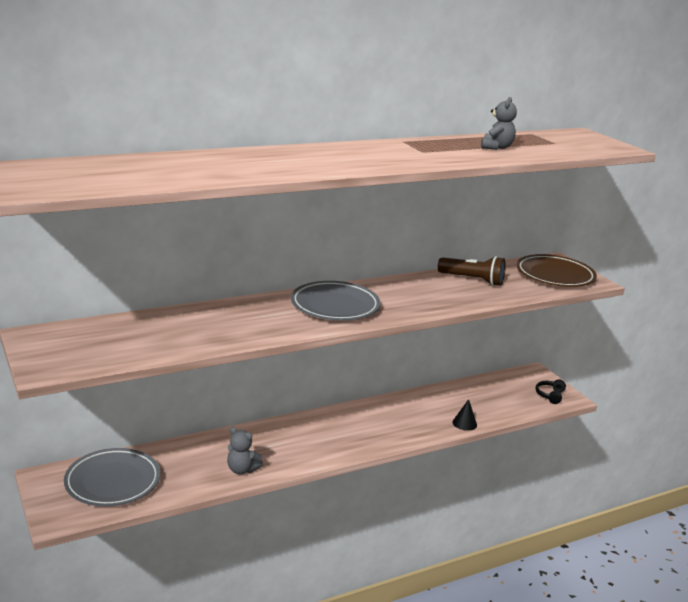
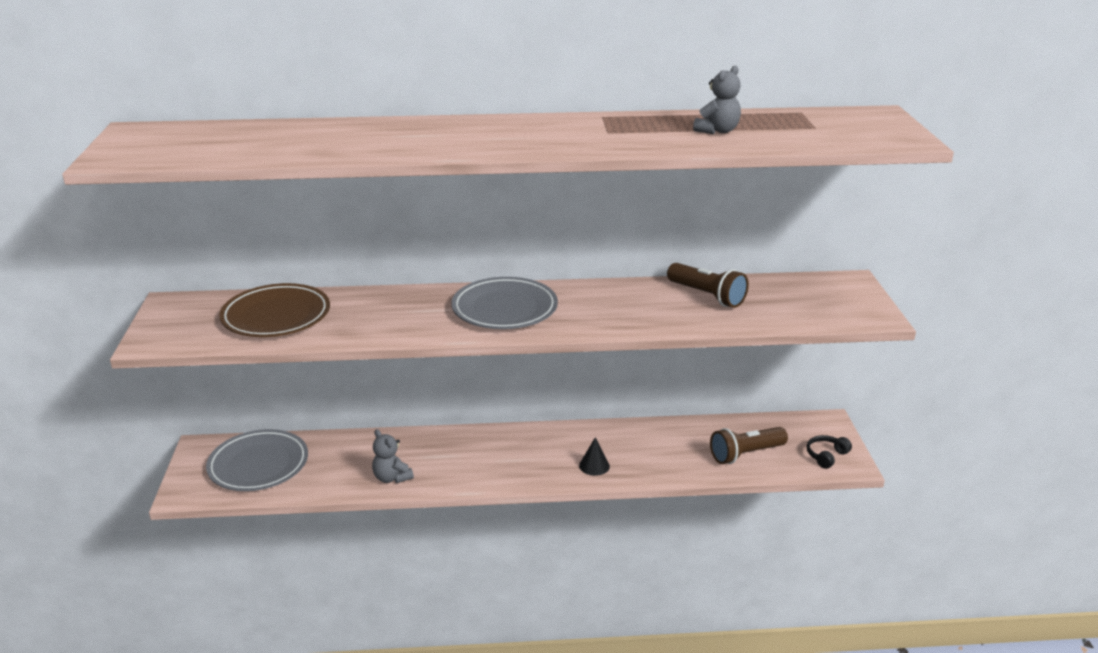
camera: 25 degrees right, 5 degrees up
black cone [453,399,477,431] -> black cone moved to [579,437,610,476]
brown plate [516,254,597,287] -> brown plate moved to [219,283,330,337]
none -> brown flashlight [710,427,788,464]

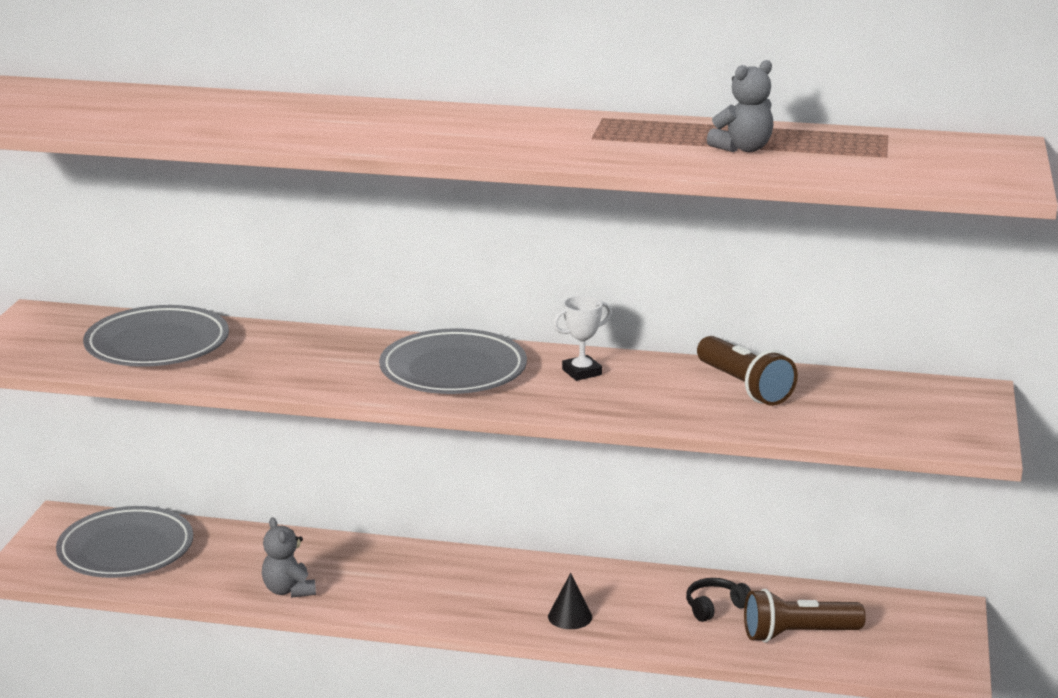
camera: 15 degrees right, 5 degrees down
brown plate [219,283,330,337] -> grey plate [83,305,229,367]
black headphones [807,435,852,469] -> black headphones moved to [686,578,751,622]
none -> white trophy [553,296,612,381]

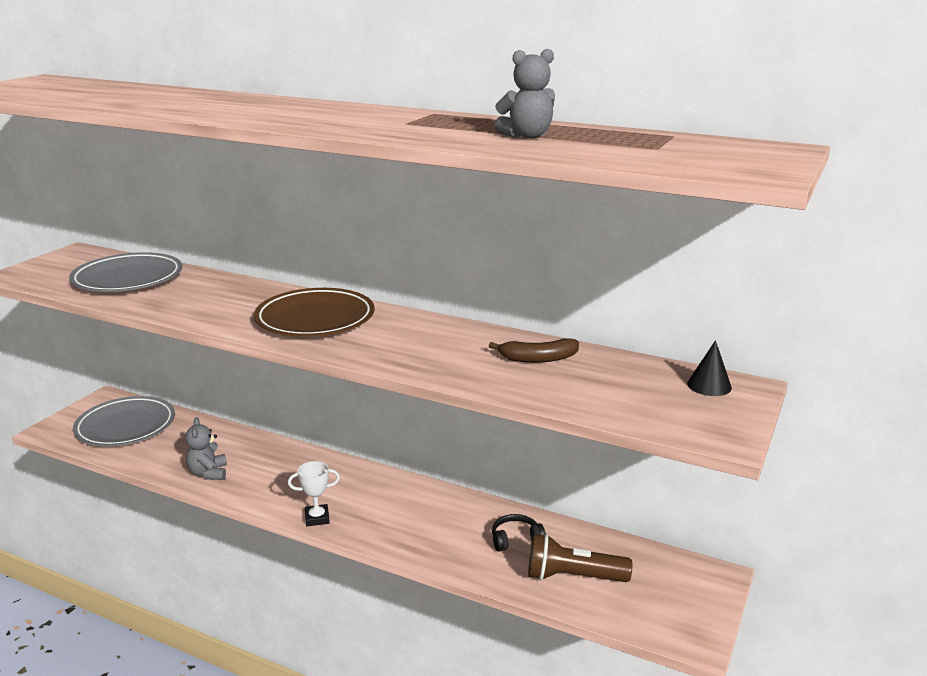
camera: 15 degrees right, 0 degrees up
grey plate [379,328,527,394] -> brown plate [254,288,375,337]
black cone [548,573,592,629] -> black cone moved to [687,340,732,396]
white trophy [553,296,612,381] -> white trophy moved to [288,461,340,526]
brown flashlight [697,336,798,406] -> brown banana [489,338,579,363]

